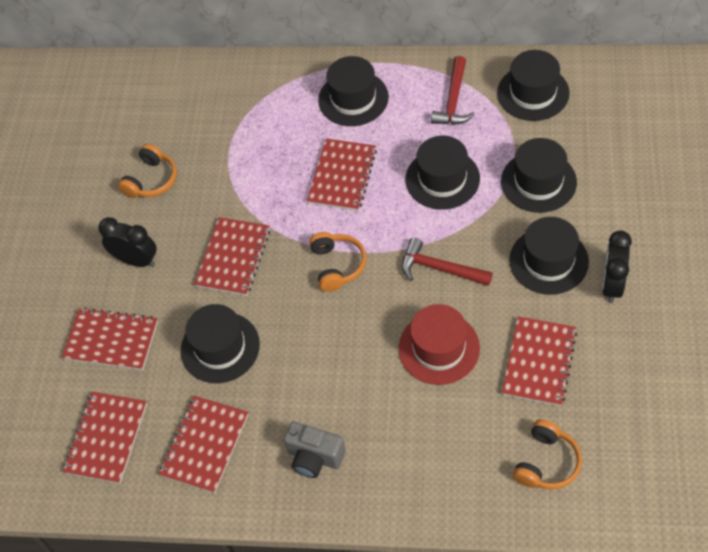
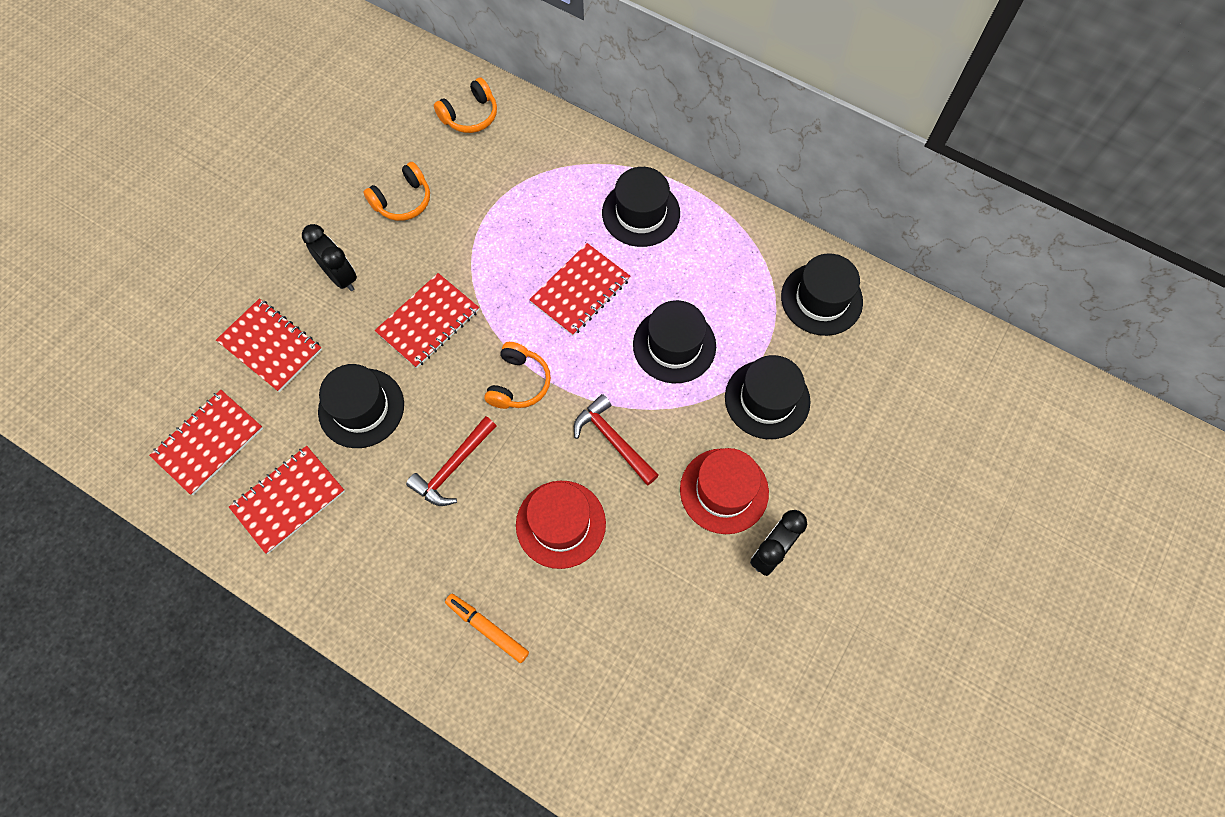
camera: 20 degrees right, 10 degrees up
grey camera [284,421,346,478] -> none
red hammer [431,56,475,125] -> red hammer moved to [406,416,496,506]
red notebook [502,316,577,406] -> none
black hat [509,217,589,295] -> red hat [680,448,769,534]
orange headphones [513,419,582,489] -> orange headphones moved to [434,78,497,133]
none -> orange marker [445,594,529,663]

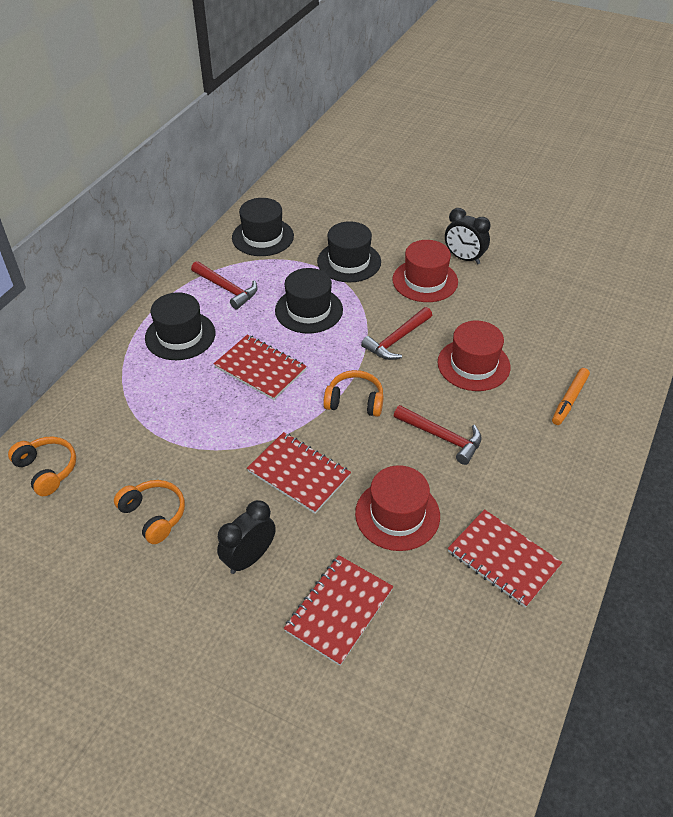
camera: 95 degrees left, 20 degrees down
red notebook [149,390,263,495] -> none
black hat [318,364,404,448] -> red hat [355,465,440,551]
none -> red hammer [191,261,258,310]

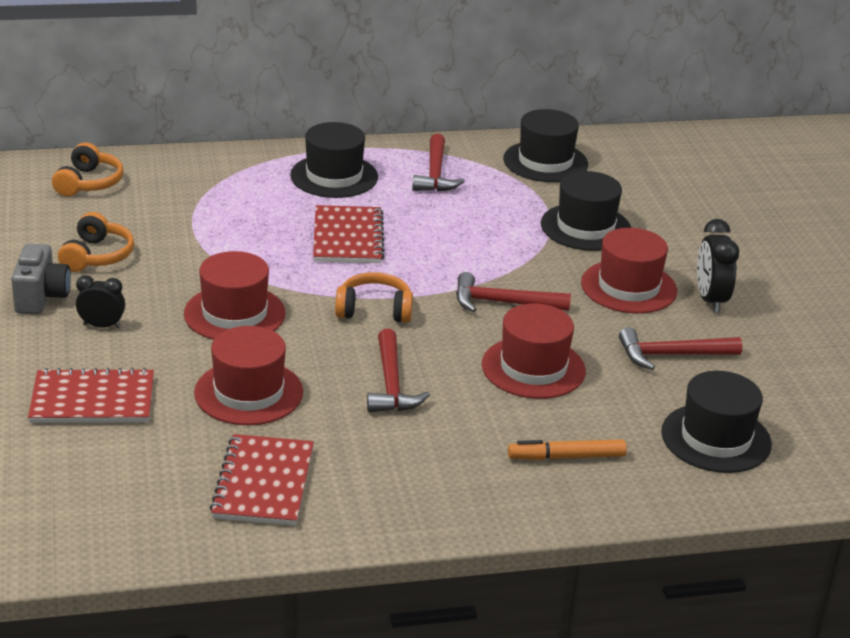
camera: 50 degrees right, 15 degrees down
black clock [217,500,276,574] -> black clock [76,275,125,328], size x0.66
red notebook [247,432,351,514] -> red hat [184,251,286,340]
black hat [275,268,343,334] -> black hat moved to [661,371,772,473]
orange headphones [323,370,384,417] -> orange headphones turned 60 degrees counterclockwise [335,272,413,323]
none -> grey camera [11,244,71,314]
none -> red hammer [619,327,742,370]

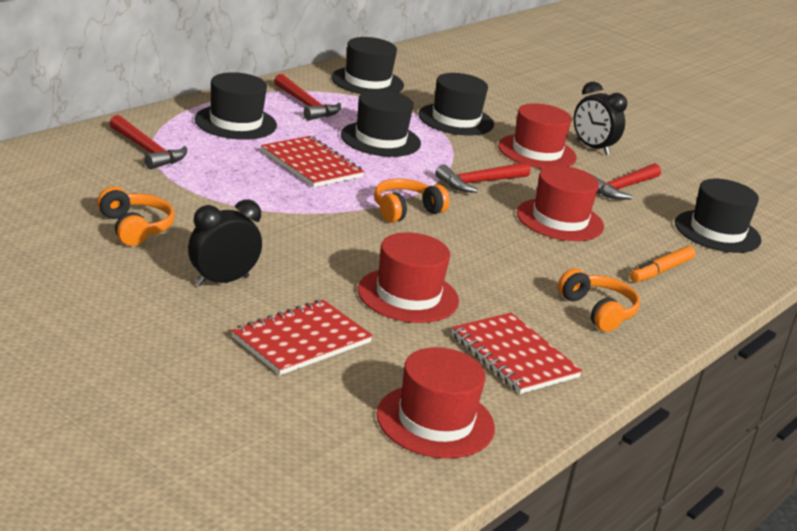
camera: 40 degrees left, 5 degrees down
grey camera [11,244,71,314] -> none
orange headphones [52,142,124,196] -> orange headphones moved to [558,269,640,332]
black clock [76,275,125,328] -> black clock [188,200,262,286], size x1.51
red hat [184,251,286,340] -> red hat moved to [376,347,495,458]
red hammer [367,329,430,412] -> red hammer moved to [109,115,187,169]
none -> black hat [341,90,421,157]

